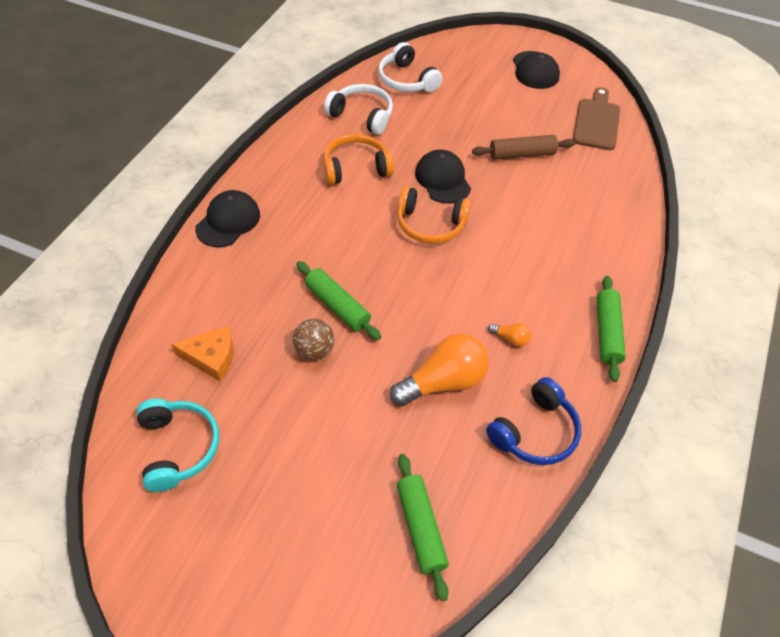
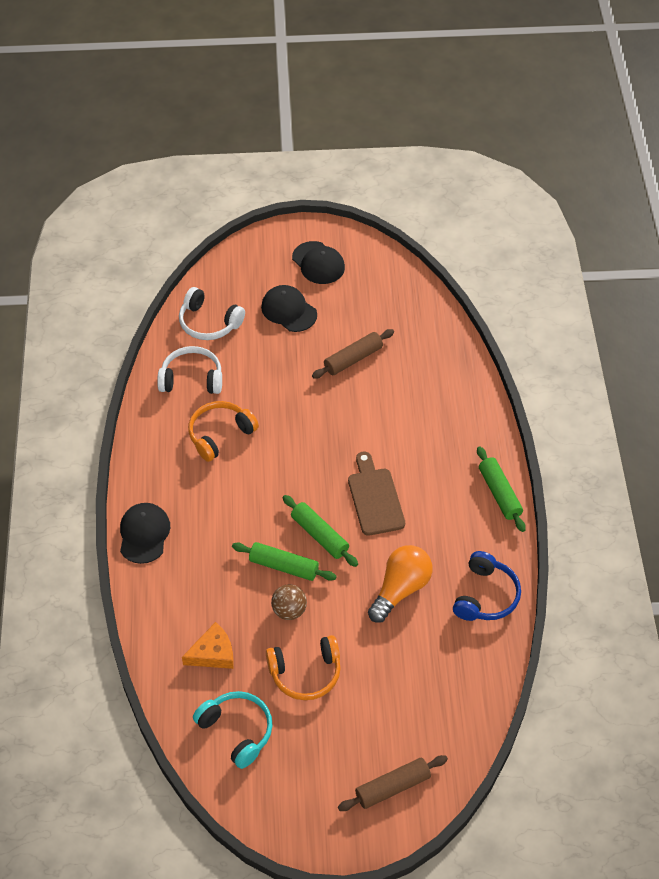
camera: 25 degrees left, 0 degrees up
orange headphones [397,186,471,244] -> orange headphones moved to [266,635,341,700]
green rolling pin [397,454,449,601] -> green rolling pin moved to [283,495,358,567]
black cap [415,149,471,204] -> black cap moved to [261,285,317,332]
orange light bulb [488,323,531,347] -> none
brown cutting board [573,87,620,150] -> brown cutting board moved to [348,452,405,536]
none -> brown rolling pin [338,755,448,811]

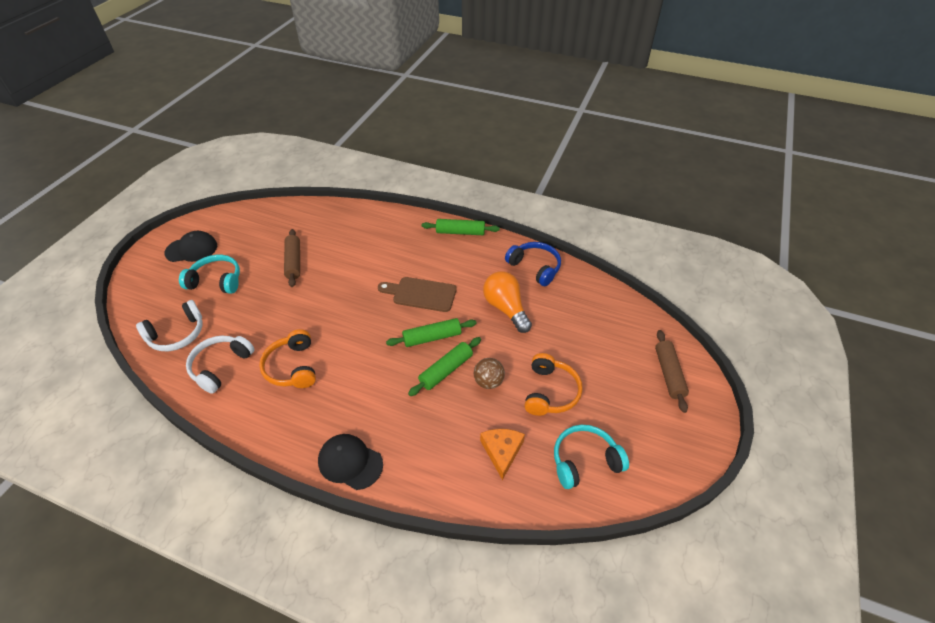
camera: 65 degrees left, 5 degrees down
black cap [261,285,317,332] -> turquoise headphones [179,255,240,294]

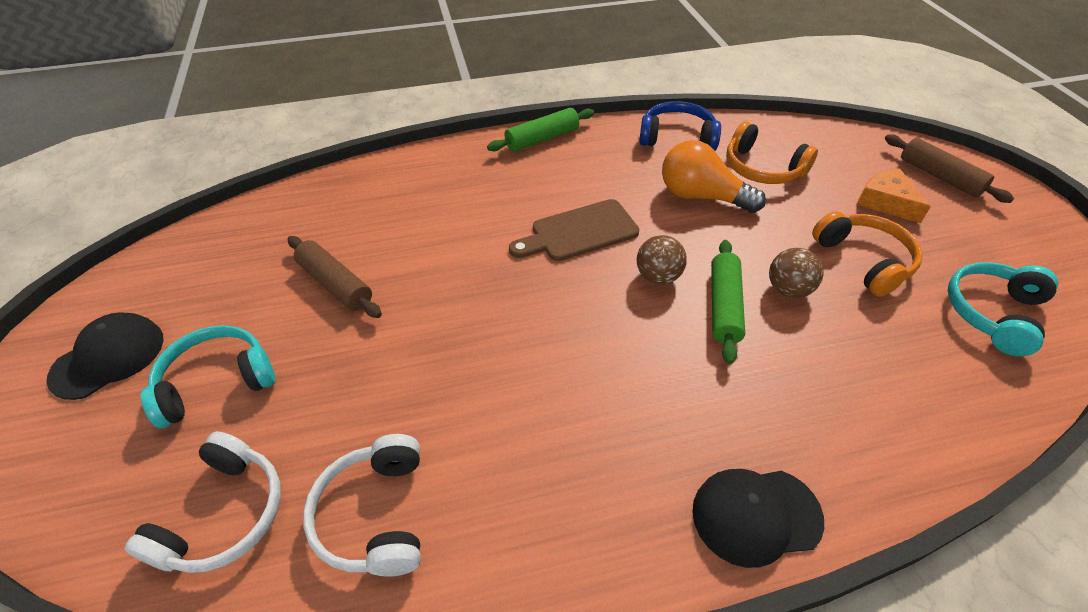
camera: 35 degrees left, 0 degrees up
orange headphones [259,329,316,388] -> orange headphones moved to [726,121,818,184]
green rolling pin [386,318,477,347] -> brown ball [637,235,687,285]
orange cheese [480,429,525,480] -> orange cheese moved to [856,169,930,223]

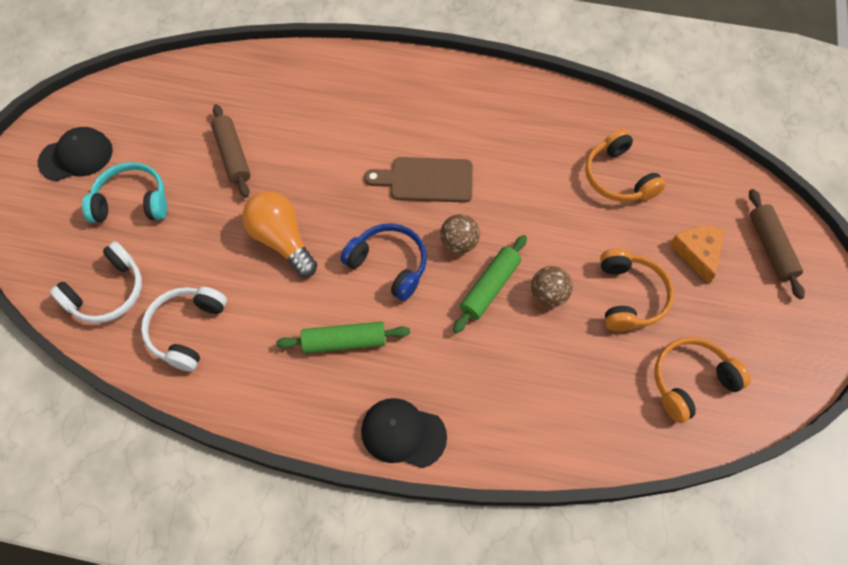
camera: 25 degrees right, 15 degrees up
green rolling pin [487,108,594,152] -> green rolling pin moved to [276,322,410,353]
blue headphones [639,101,721,151] -> blue headphones moved to [340,223,427,301]
orange light bulb [662,140,766,213] -> orange light bulb moved to [243,191,317,277]
turquoise headphones [948,262,1058,357] -> orange headphones [654,337,751,423]

